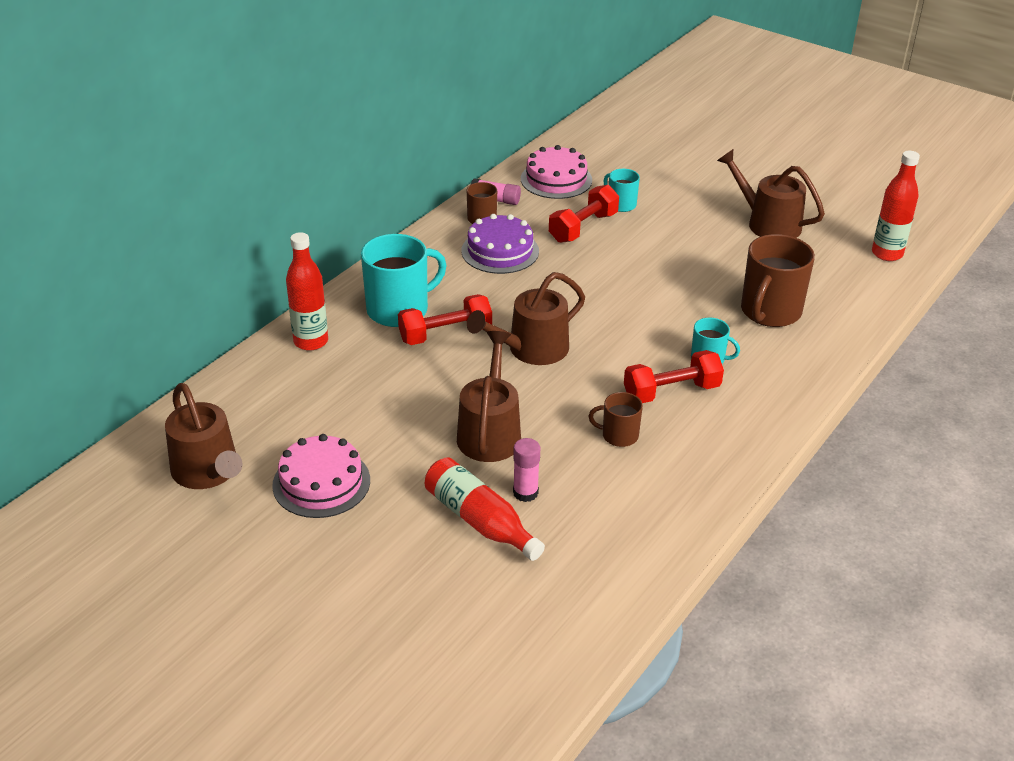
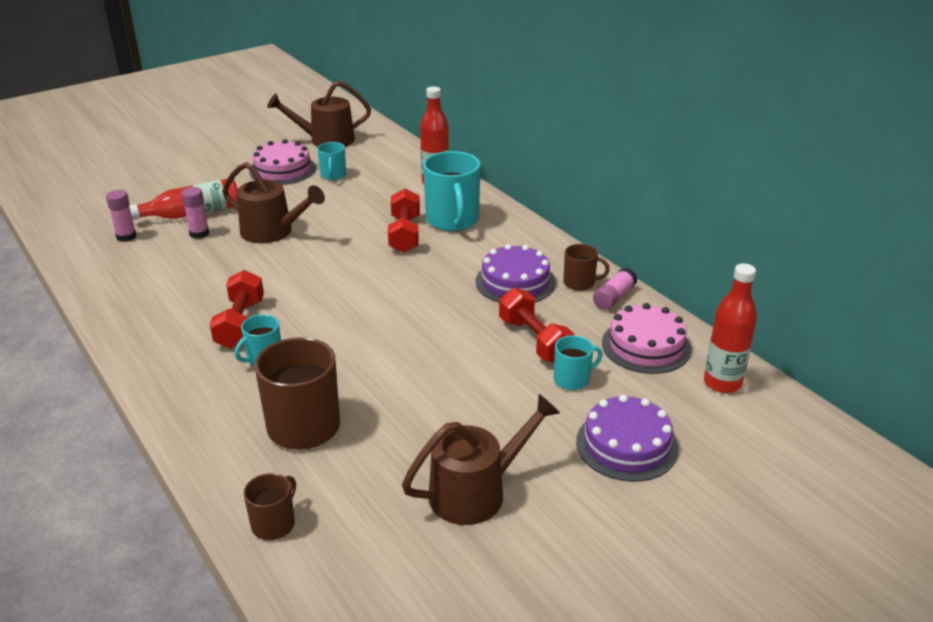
camera: 110 degrees right, 5 degrees down
brown watering can [467,272,585,365] -> none
brown mug [589,392,643,447] -> brown mug moved to [244,473,296,540]
red bottle [872,151,920,261] -> red bottle moved to [704,263,757,393]
none -> pink glue stick [106,190,137,242]
none -> turquoise mug [317,142,346,180]
none -> purple cake [576,394,678,482]

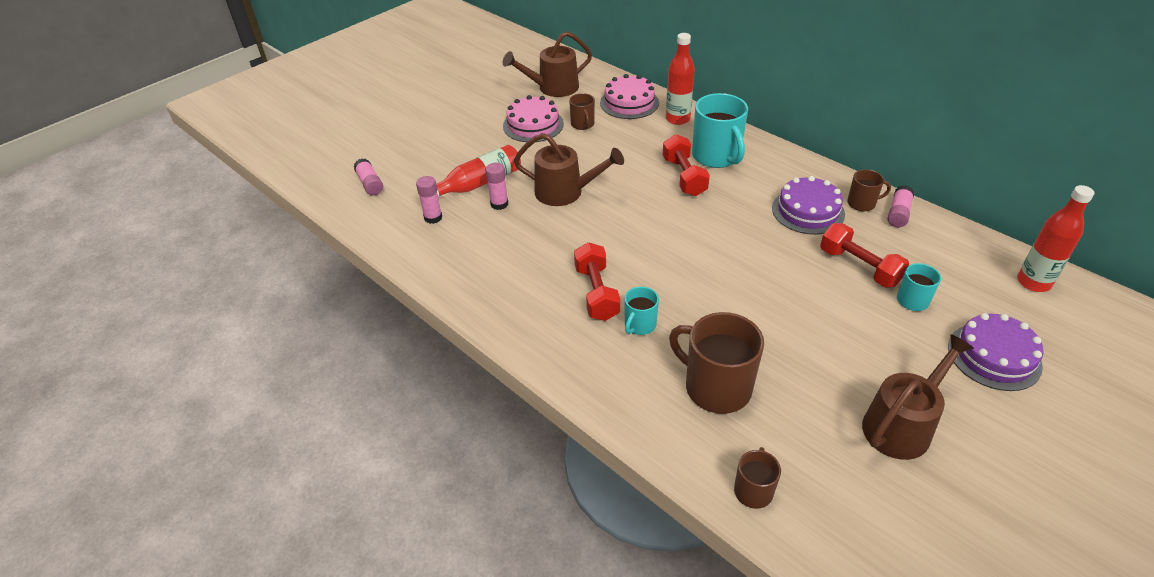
camera: 10 degrees left, 10 degrees up
turquoise mug [317,142,346,180] -> brown mug [569,93,595,130]
pink cake [602,303,691,374] -> pink cake moved to [600,74,659,119]
none -> pink glue stick [354,158,383,195]

